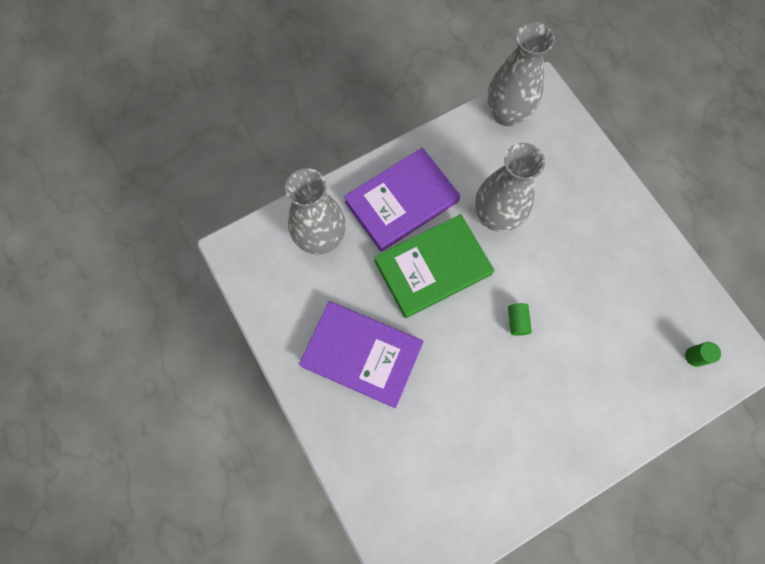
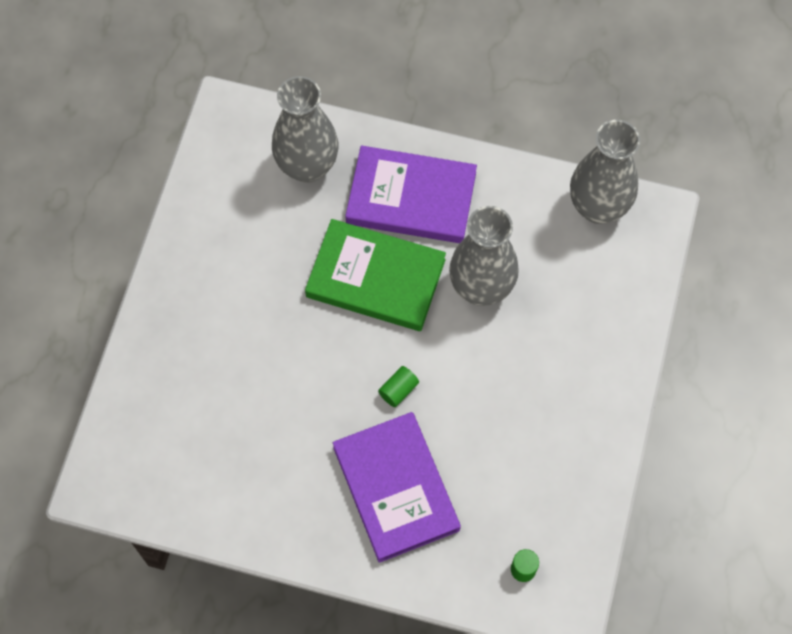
camera: 45 degrees right, 5 degrees down
purple book [299,301,423,408] -> purple book moved to [333,412,461,563]

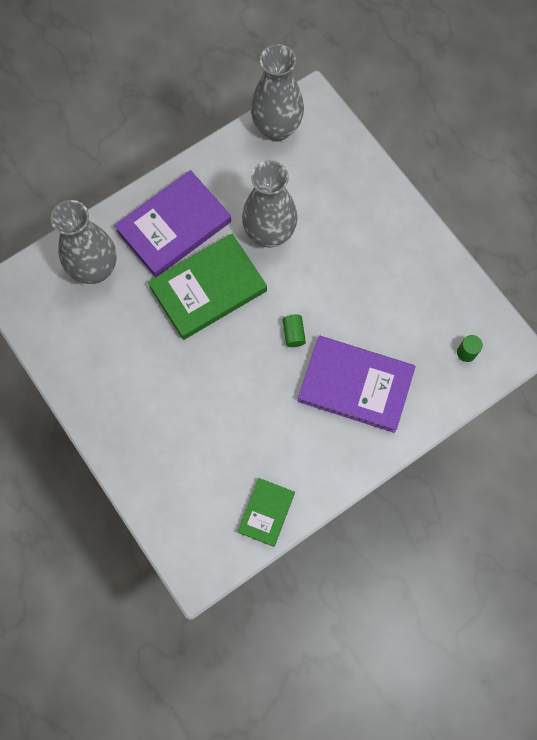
camera: 50 degrees left, 5 degrees up
none -> green book [237,478,295,547]

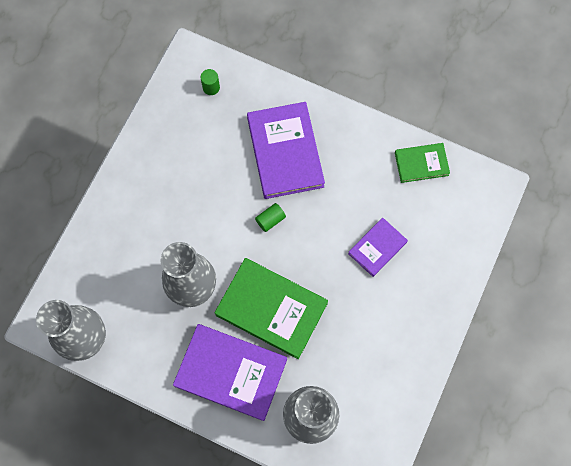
camera: 120 degrees left, 0 degrees up
none -> purple book [348,218,408,277]

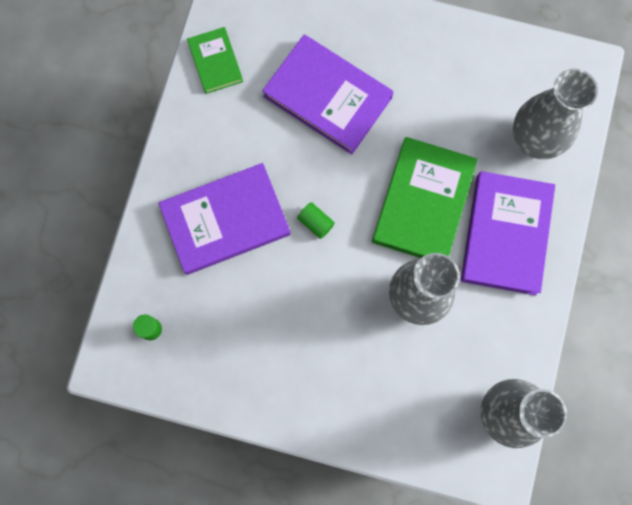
camera: 100 degrees left, 5 degrees up
purple book [348,218,408,277] -> purple book [262,34,394,155], size x1.83

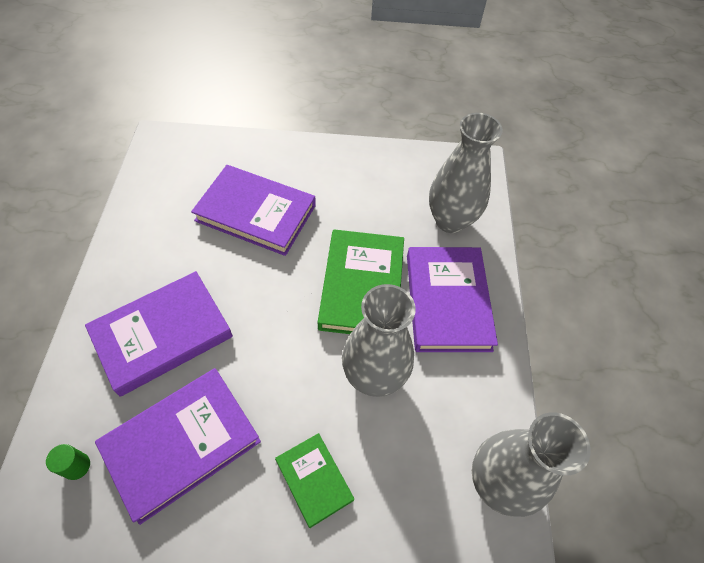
camera: 15 degrees left, 20 degrees down
green book [187,27,243,94] -> green book moved to [275,433,355,528]
green cylinder [297,202,335,239] -> none
none -> purple book [95,368,261,525]

